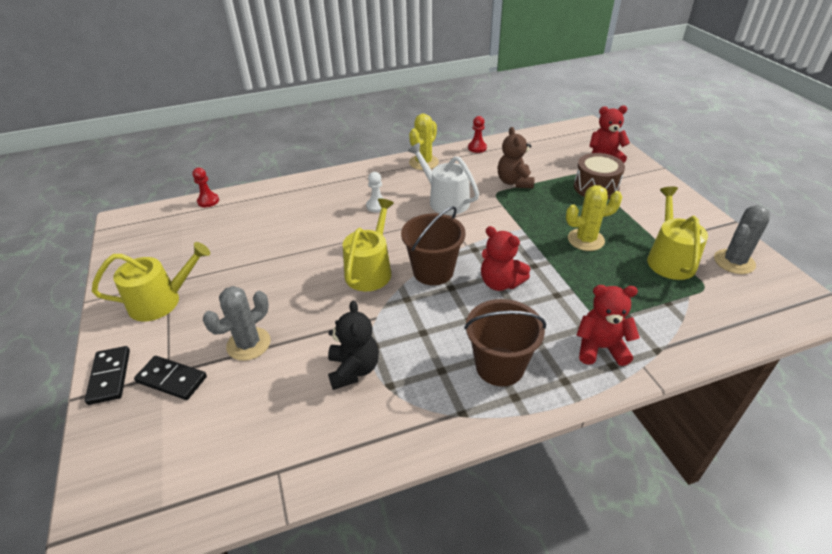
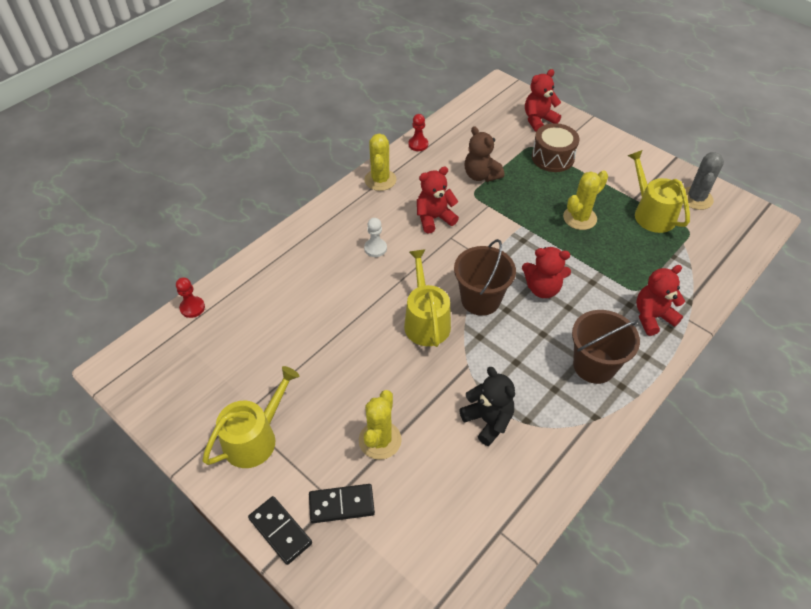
camera: 30 degrees left, 10 degrees up
grey cactus [203,286,271,361] -> yellow cactus [359,390,402,460]
white watering can [408,143,479,215] -> red teddy bear [417,167,459,234]

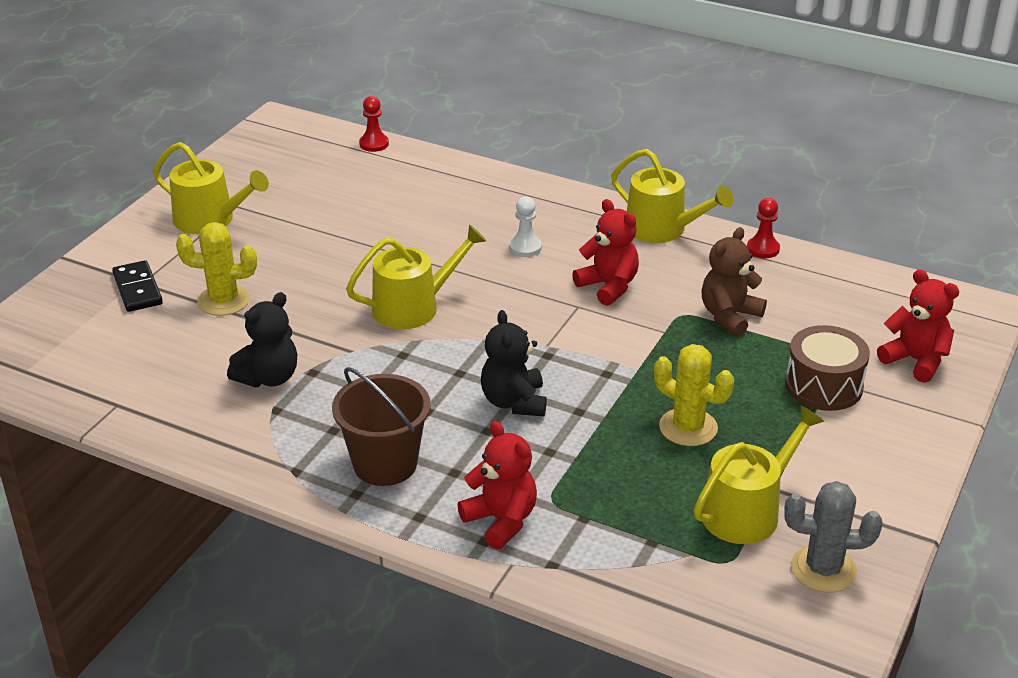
camera: 75 degrees right, 15 degrees down
black domino [248,496,312,565] -> none
yellow cactus [364,133,397,191] -> yellow watering can [611,149,733,243]
brown bucket [454,239,516,316] -> none
red teddy bear [522,247,571,298] -> black teddy bear [481,310,547,416]

